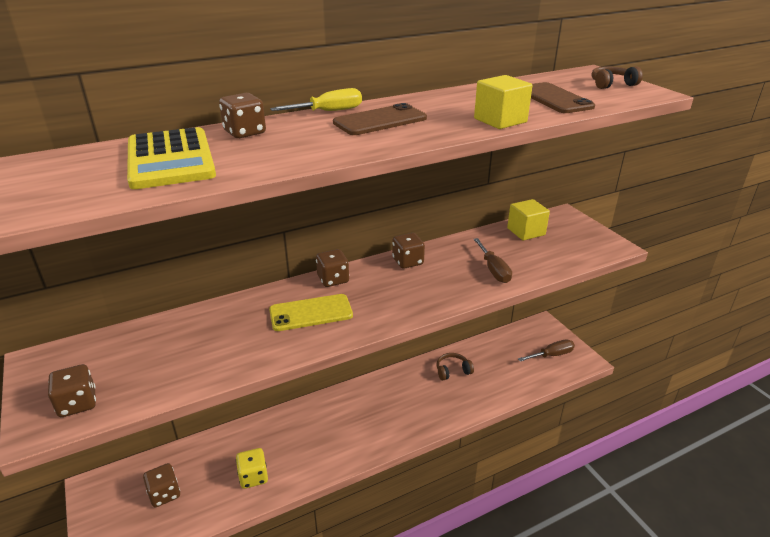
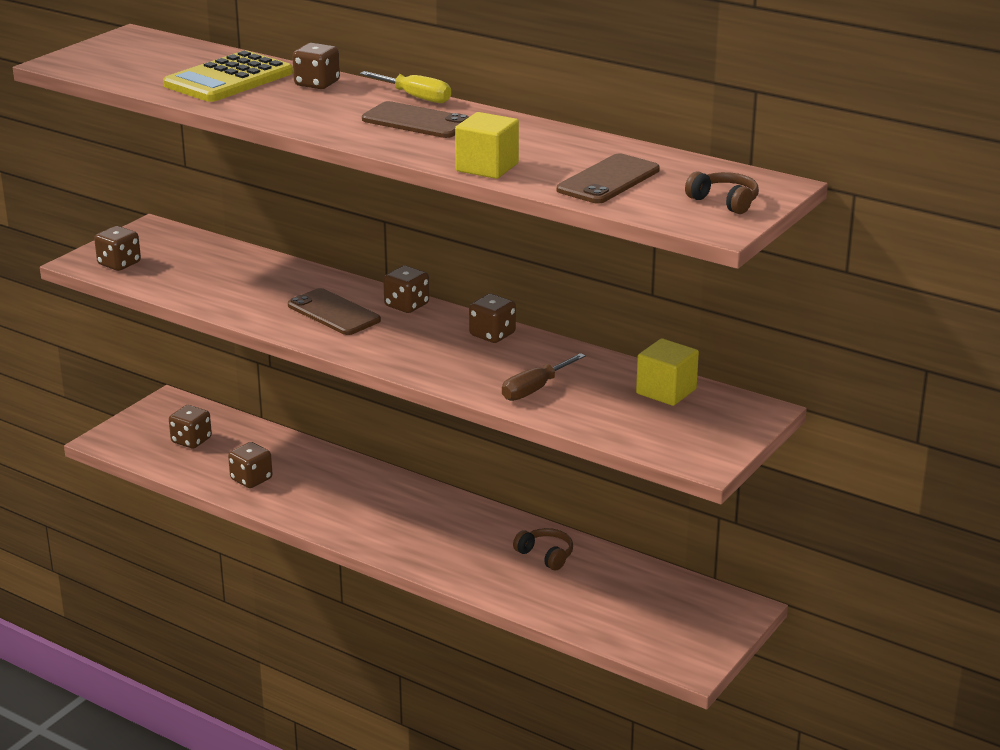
camera: 60 degrees right, 5 degrees down
yellow dice [236,448,268,489] -> brown dice [228,442,272,488]
yellow phone [269,294,353,331] -> brown phone [288,288,381,335]
brown screwdriver [518,339,575,362] -> none

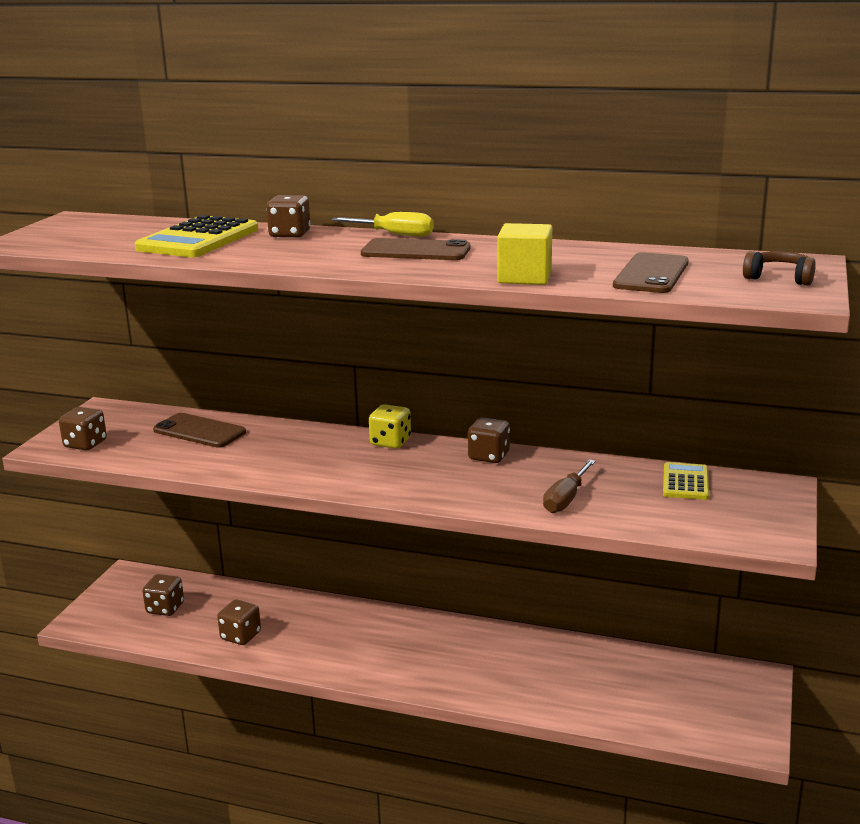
camera: 15 degrees left, 5 degrees down
brown phone [288,288,381,335] -> brown phone moved to [153,413,246,448]
brown dice [383,266,429,313] -> yellow dice [369,404,411,449]
brown headphones [513,528,573,570] -> none
yellow cube [636,338,699,406] -> yellow calculator [663,462,709,500]

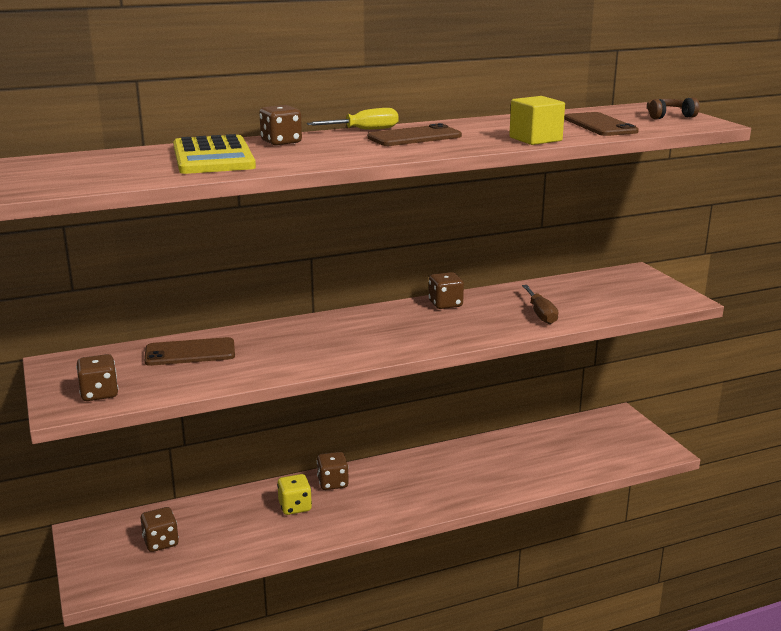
camera: 40 degrees left, 0 degrees up
brown dice [217,600,261,645] -> brown dice moved to [317,452,349,490]
yellow dice [369,404,411,449] -> yellow dice moved to [277,474,312,515]
yellow calculator [663,462,709,500] -> none

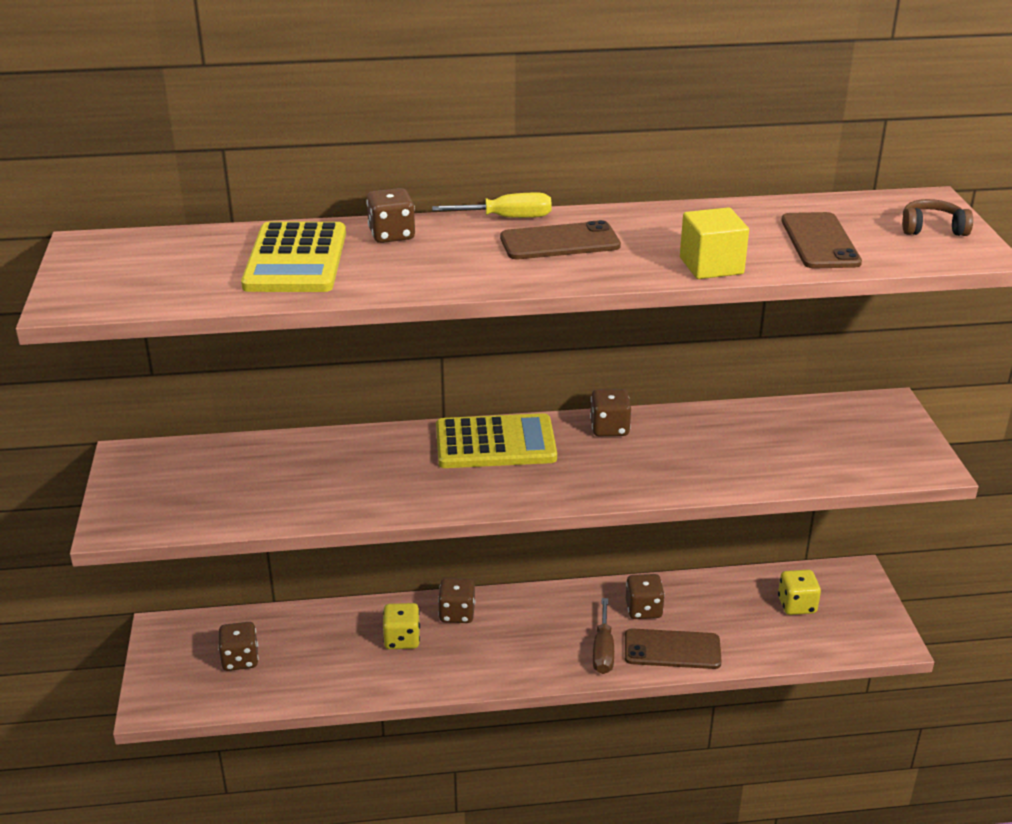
camera: 15 degrees right, 10 degrees up
brown dice [76,354,118,401] -> brown dice moved to [626,574,665,619]
brown phone [144,337,235,366] -> brown phone moved to [625,628,722,669]
brown screwdriver [522,285,558,324] -> brown screwdriver moved to [593,598,614,674]
none -> yellow calculator [436,413,557,468]
none -> yellow dice [778,569,821,615]

